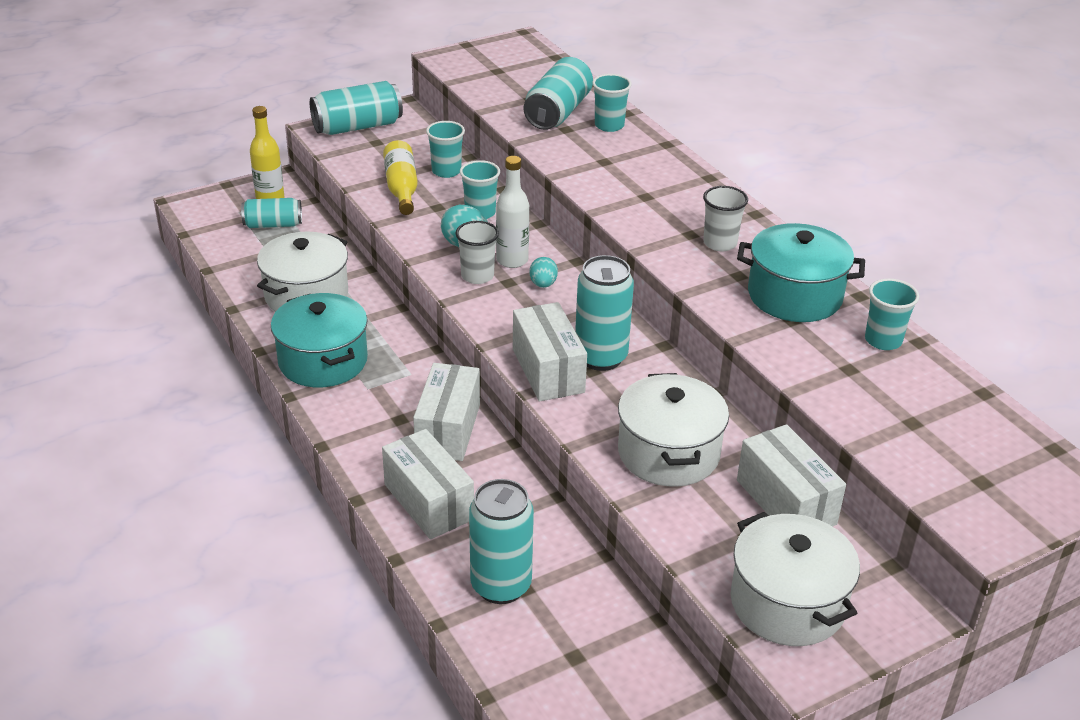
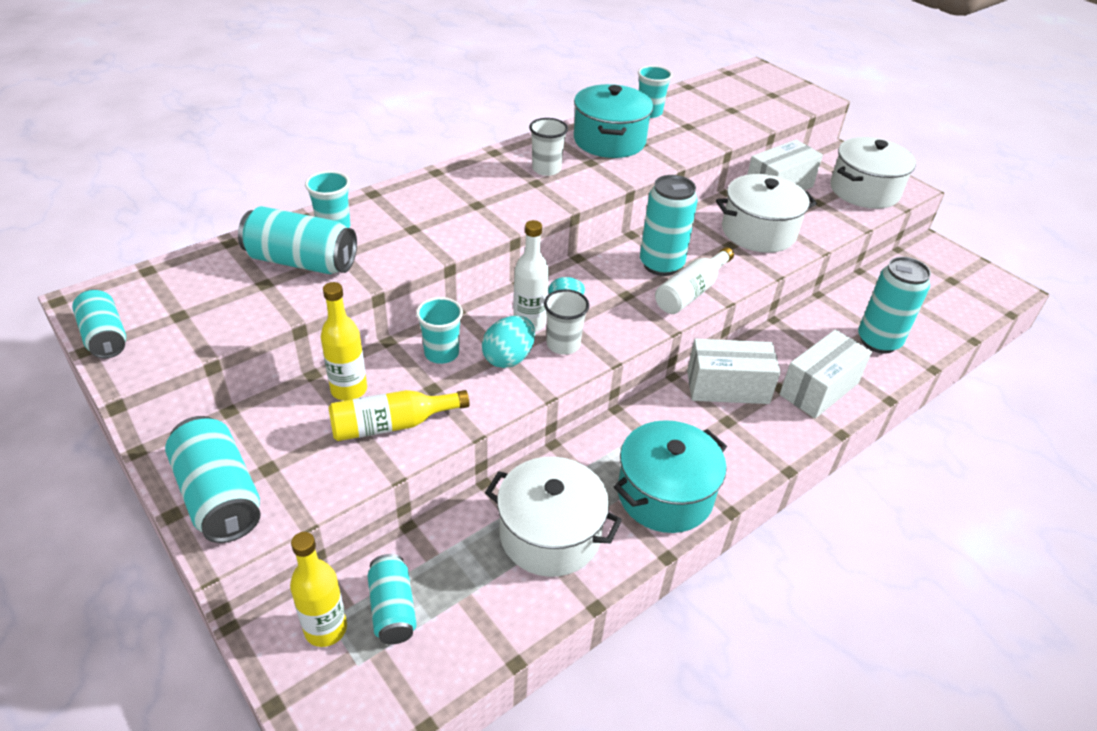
camera: 100 degrees left, 5 degrees up
turquoise cup [426,121,465,178] -> yellow bottle [321,282,367,401]
white box [513,302,587,402] -> white bottle [655,247,734,314]
none -> turquoise can [72,289,126,358]

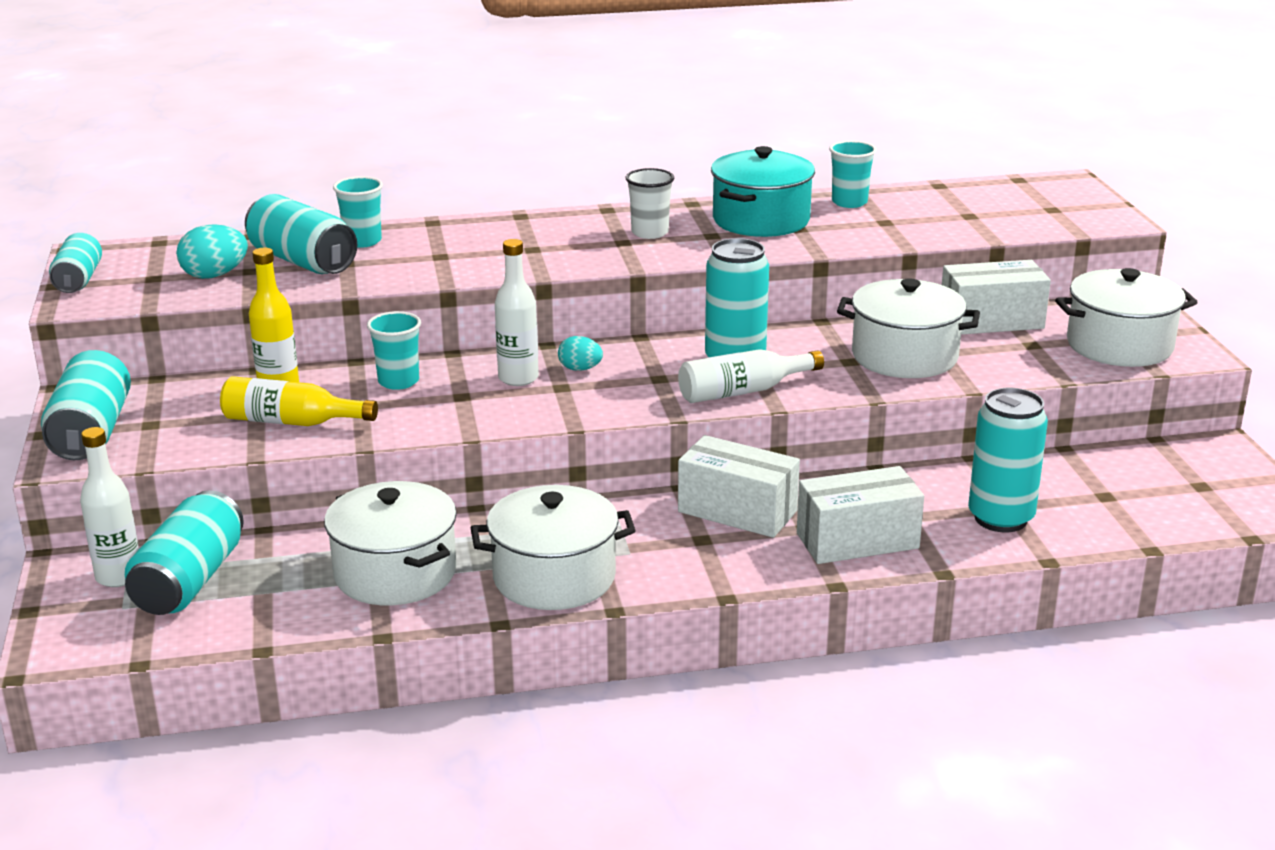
camera: 30 degrees right, 15 degrees down
yellow bottle [290,532,347,647] -> white bottle [80,427,139,587]
turquoise can [368,554,417,645] -> turquoise can [125,490,244,615], size x1.56
turquoise egg [482,316,535,368] -> turquoise egg moved to [176,224,248,279]
white cup [544,289,589,355] -> none
turquoise pot [614,420,727,533] -> white pot [471,485,636,610]

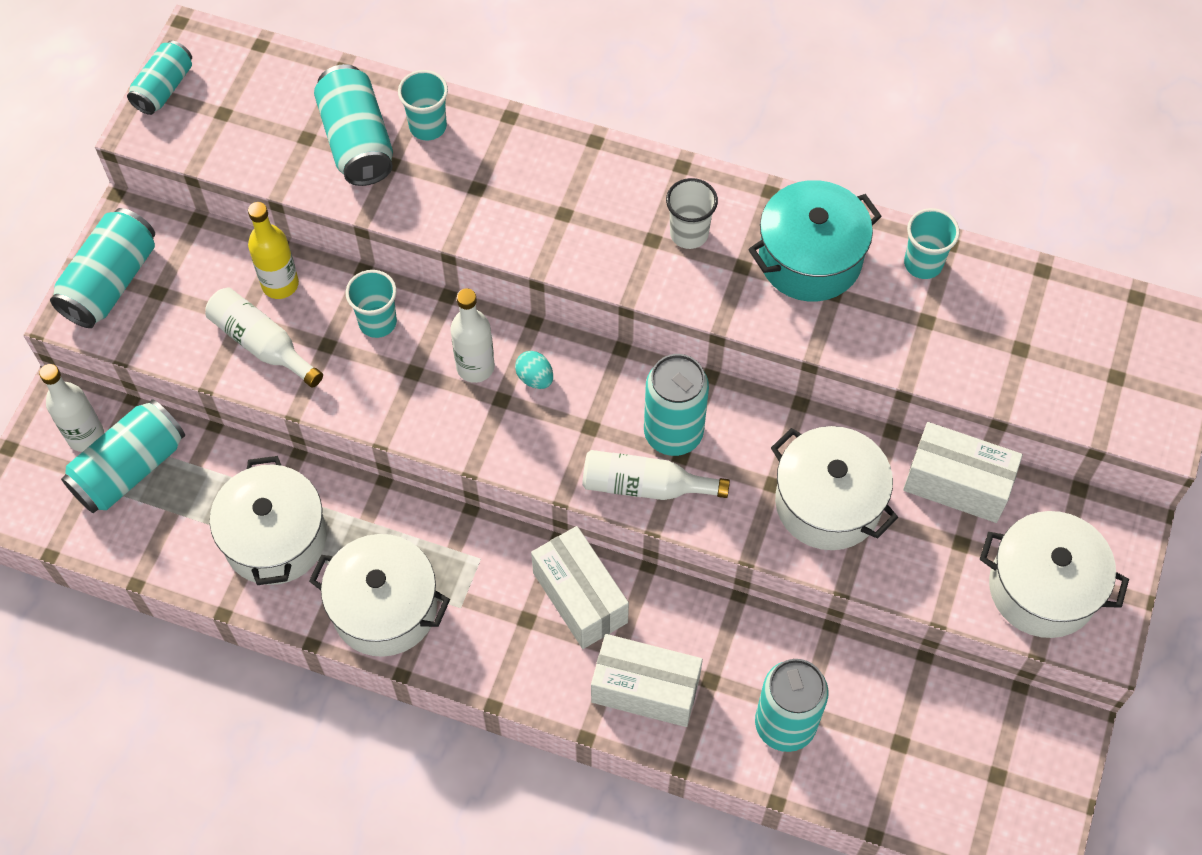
camera: 30 degrees right, 35 degrees up
turquoise egg [176,224,248,279] -> none
yellow bottle [220,376,378,426] -> white bottle [205,288,323,388]

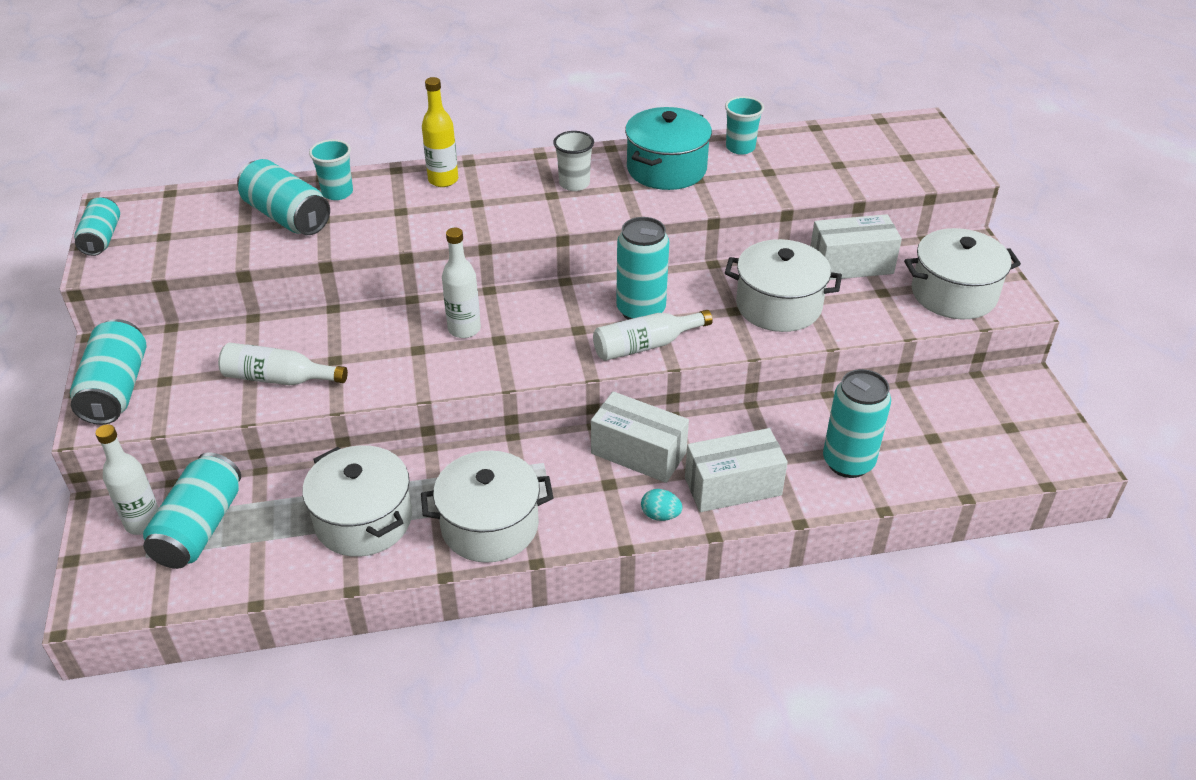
camera: 30 degrees left, 20 degrees down
yellow bottle [248,202,299,299] -> yellow bottle moved to [422,77,458,187]
turquoise cup [346,270,397,338] -> none
turquoise egg [515,351,553,389] -> turquoise egg moved to [641,489,683,521]

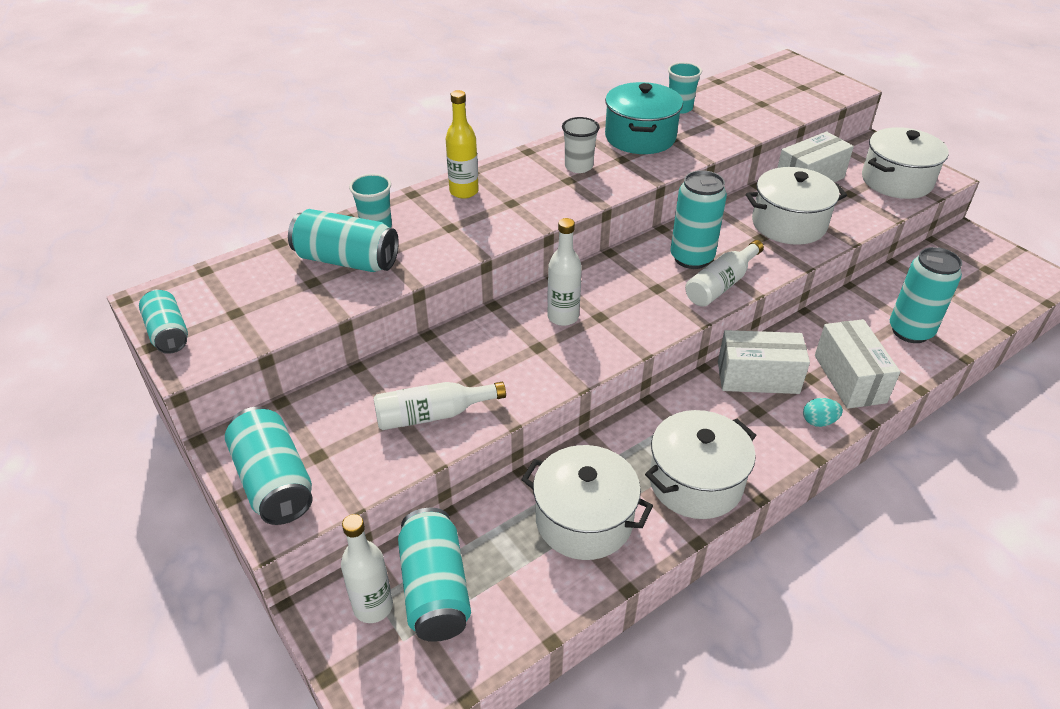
camera: 25 degrees left, 0 degrees up
white box [685,428,788,512] -> white box turned 60 degrees counterclockwise [815,319,900,409]

